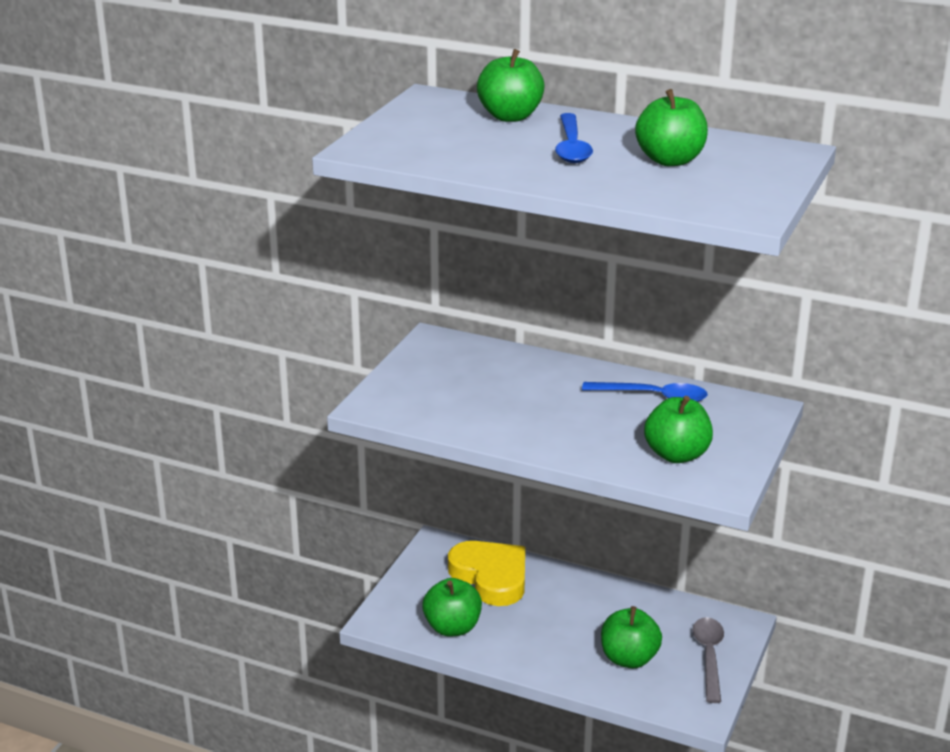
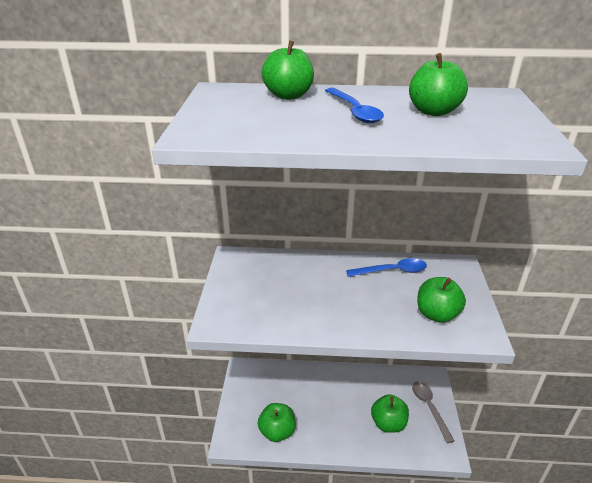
camera: 20 degrees left, 5 degrees up
yellow heart [448,541,525,606] -> none

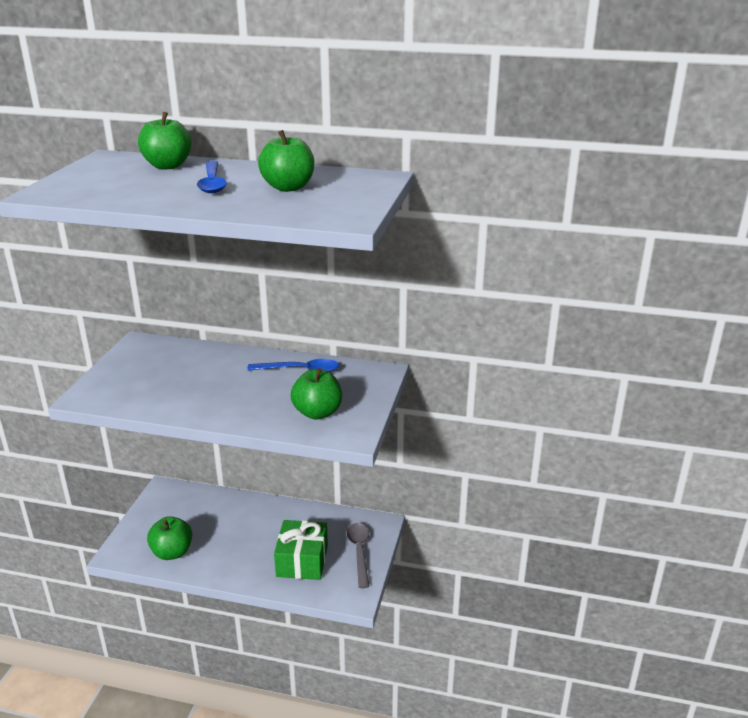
camera: 10 degrees right, 5 degrees down
green apple [371,394,409,433] -> green gift [274,520,328,580]

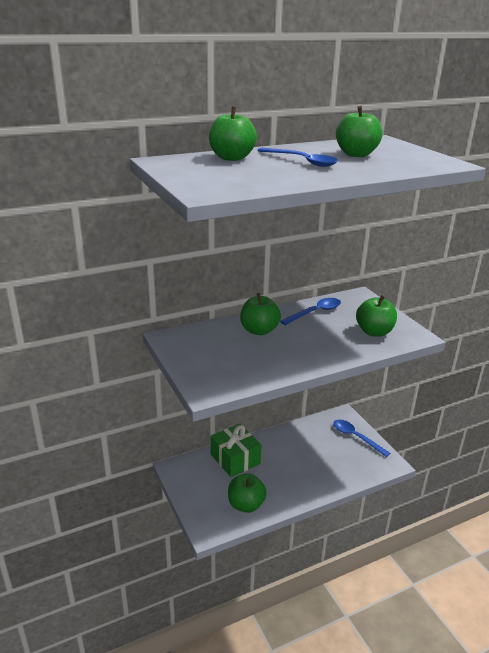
camera: 40 degrees left, 0 degrees up
green gift [274,520,328,580] -> green gift moved to [210,424,261,477]
grey spoon [347,523,369,588] -> blue spoon [333,420,390,457]
none -> green apple [240,293,281,335]

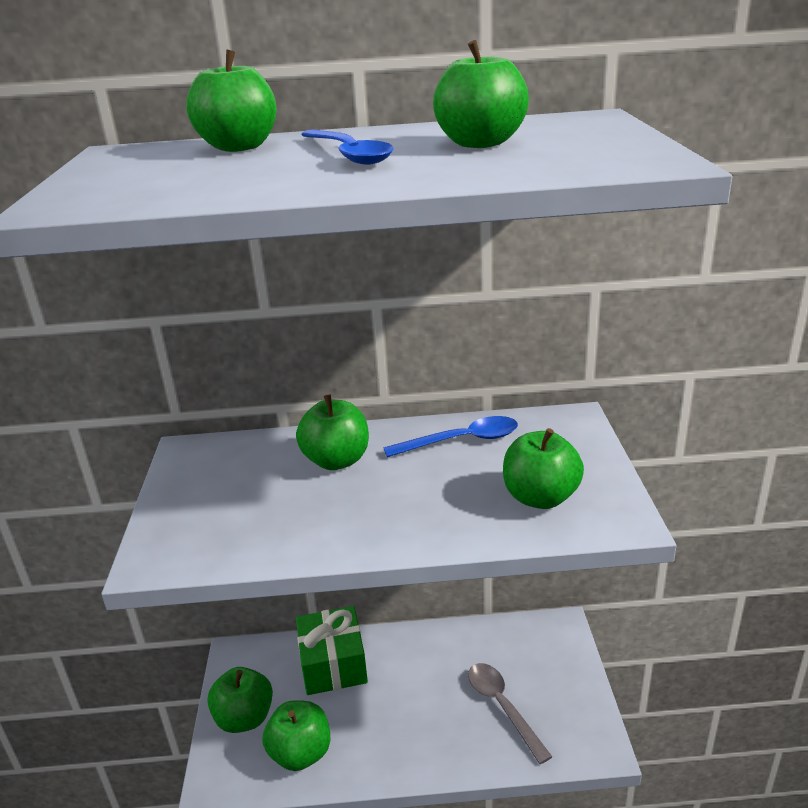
camera: 25 degrees right, 0 degrees up
blue spoon [333,420,390,457] -> none
none -> green apple [207,667,273,733]
none -> grey spoon [468,663,552,764]

